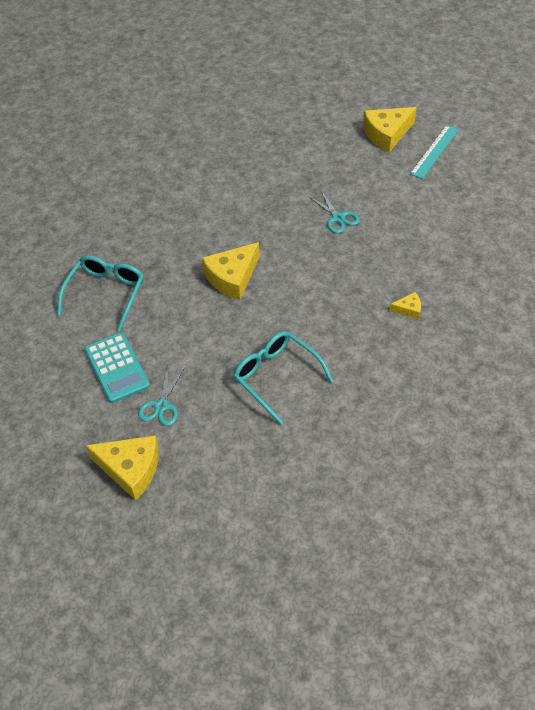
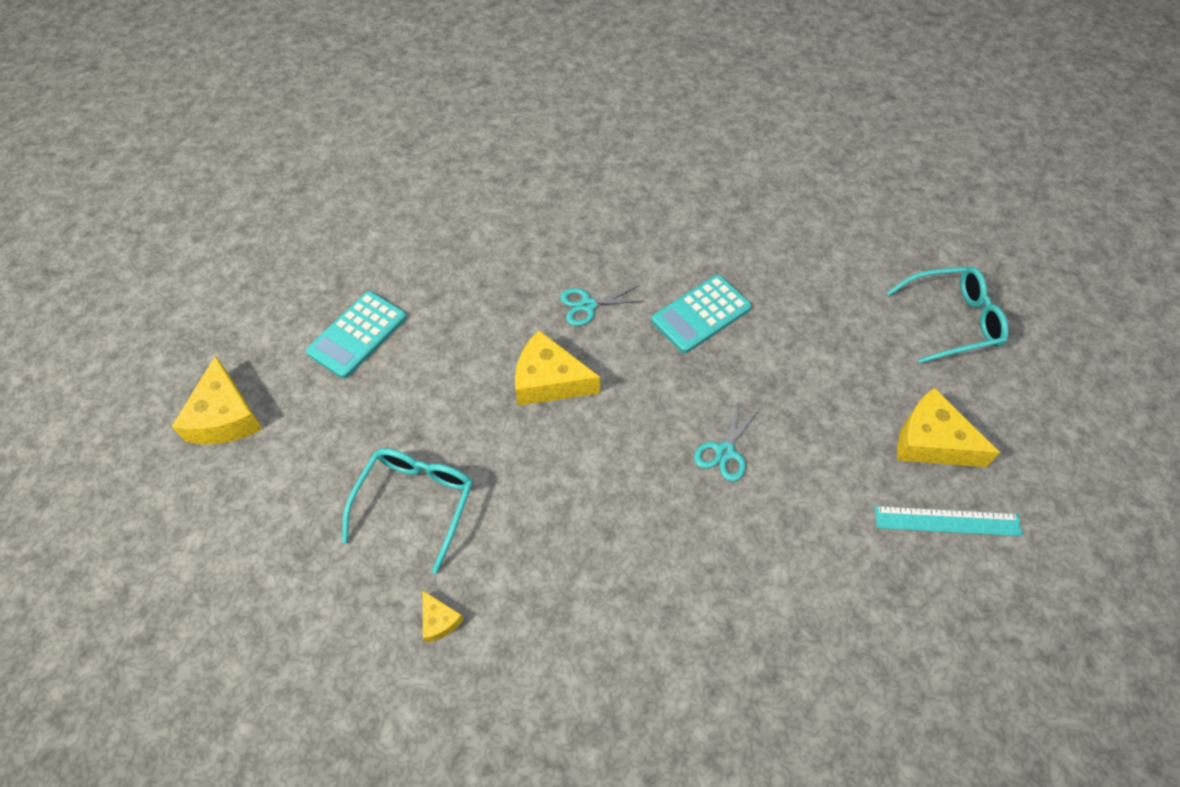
camera: 60 degrees right, 5 degrees up
turquoise glasses [57,255,144,331] -> turquoise glasses moved to [886,266,1009,364]
turquoise scissors [138,366,184,426] -> turquoise scissors moved to [560,286,645,326]
yellow cheese [389,292,421,319] -> yellow cheese moved to [423,591,464,643]
none -> turquoise calculator [651,275,752,353]

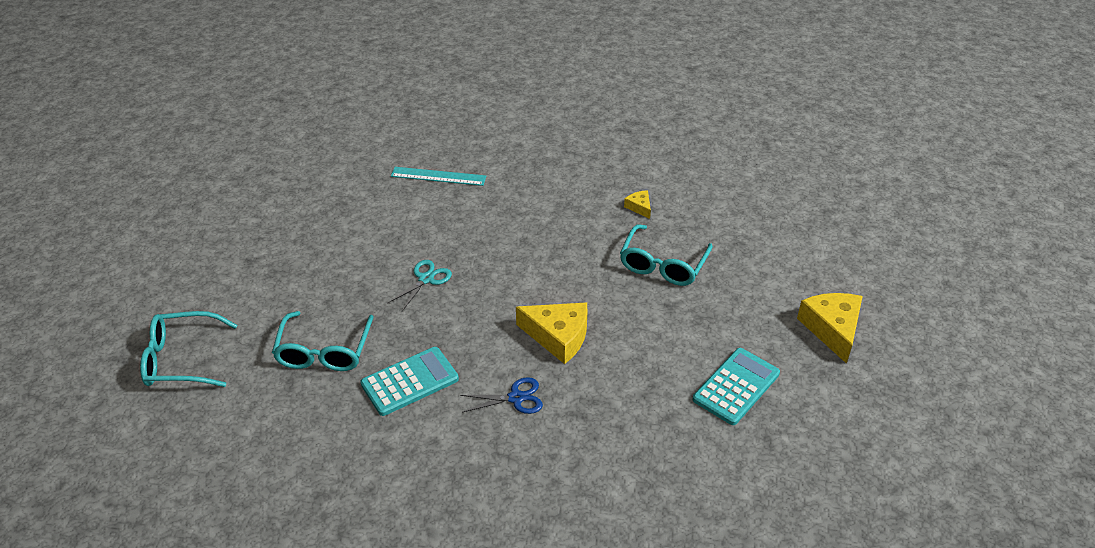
camera: 175 degrees left, 15 degrees down
turquoise scissors [560,286,645,326] -> blue scissors [460,377,543,414]
turquoise ruler [874,506,1023,536] -> turquoise ruler moved to [391,167,486,186]
yellow cheese [897,388,1000,467] -> none
none -> turquoise glasses [272,311,374,371]

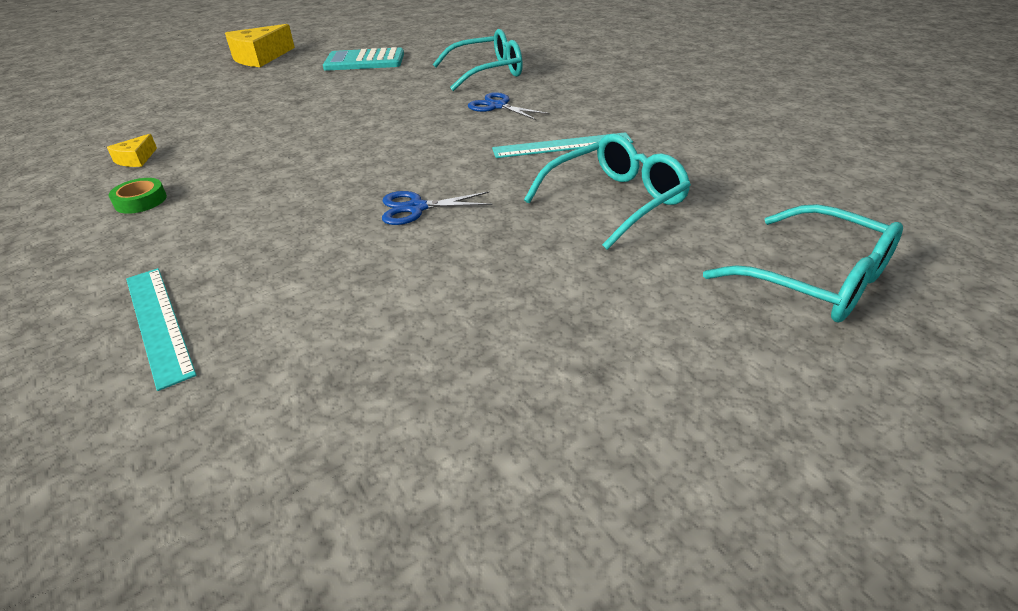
camera: 130 degrees left, 5 degrees down
turquoise calculator [360,347,459,416] -> turquoise ruler [492,132,633,158]
turquoise scissors [387,260,452,311] -> blue scissors [382,191,493,225]
yellow cheese [516,302,587,364] -> none
turquoise glasses [620,224,713,286] -> turquoise glasses moved to [433,29,523,91]
none -> green tape [109,178,167,214]

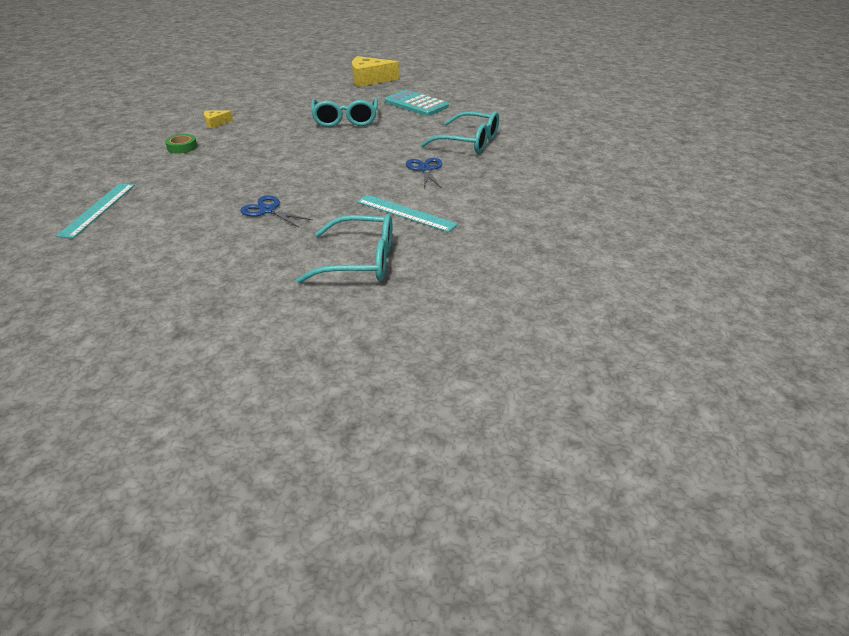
camera: 40 degrees right, 0 degrees up
turquoise glasses [703,204,903,323] -> turquoise glasses moved to [311,98,378,127]

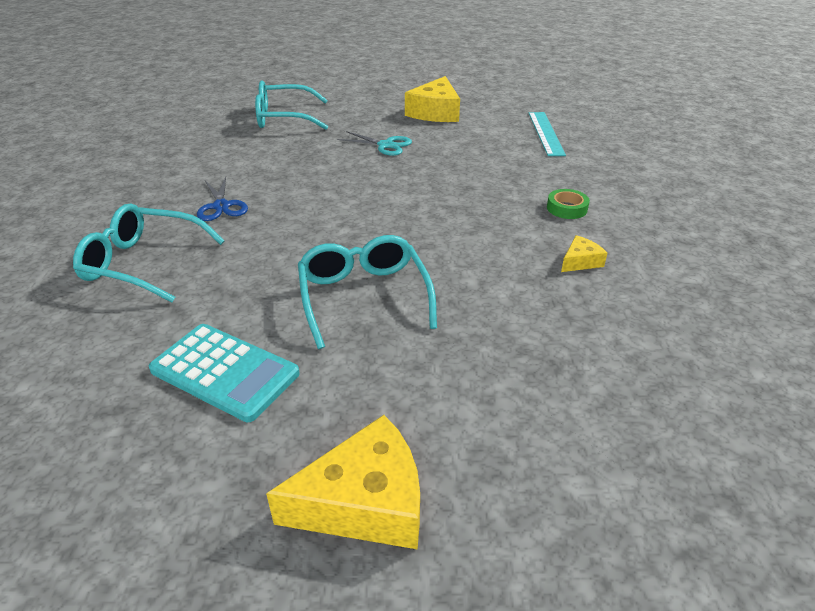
camera: 170 degrees right, 0 degrees up
blue scissors [240,196,312,228] -> turquoise scissors [337,131,412,156]
turquoise ruler [357,195,458,232] -> none
none -> yellow cheese [405,76,460,122]

